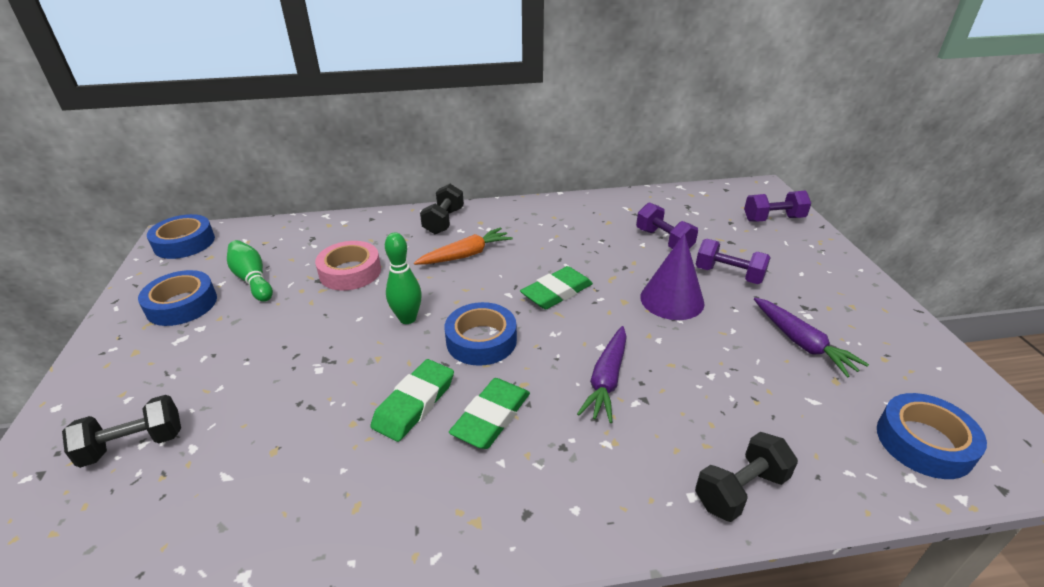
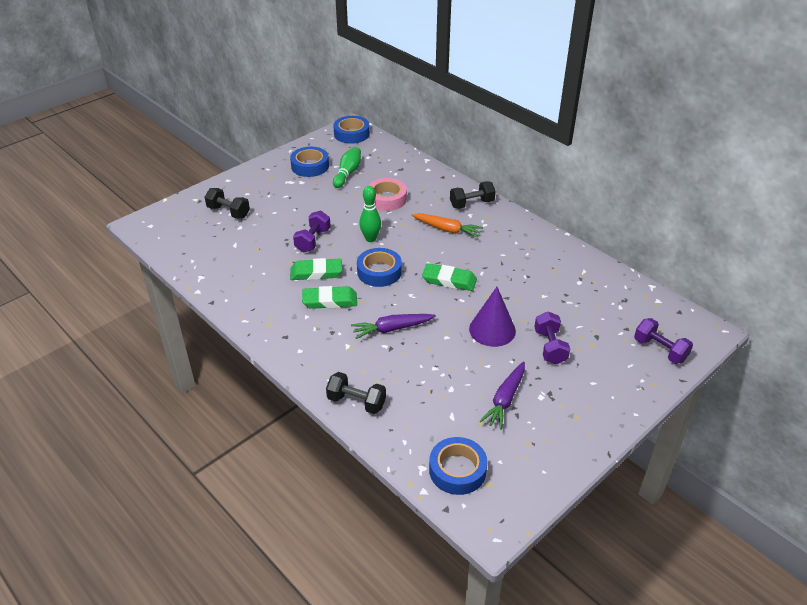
camera: 55 degrees right, 5 degrees up
purple dumbbell [636,202,698,249] -> purple dumbbell moved to [293,211,331,252]

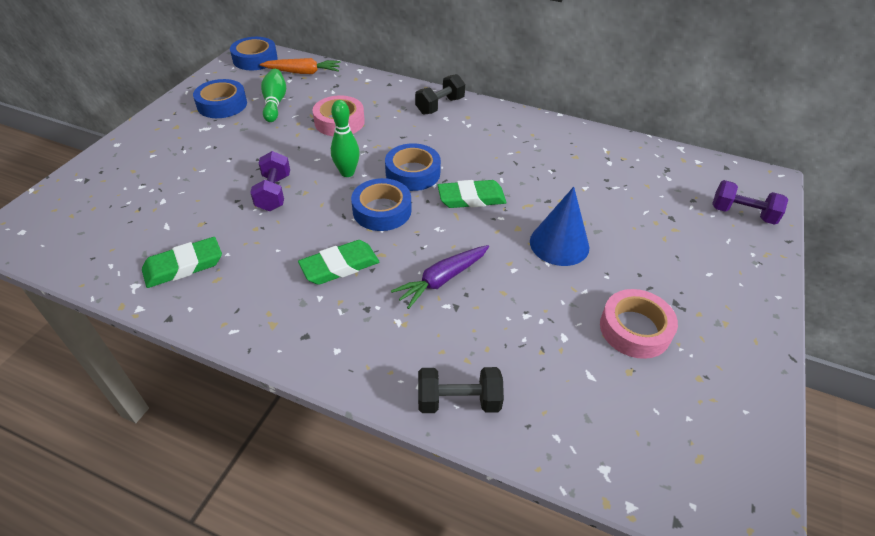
camera: 25 degrees left, 5 degrees up
black dumbbell [205,188,250,219] -> none
green eraser [290,258,342,280] -> green eraser moved to [142,237,222,288]
orange carrot [411,213,483,238] -> orange carrot moved to [260,58,341,74]
blue tape [429,437,488,495] -> blue tape moved to [385,143,441,191]
purple cone [469,287,516,347] -> blue cone [530,187,589,266]
purple carrot [480,361,525,430] -> pink tape [600,289,678,359]
purple dumbbell [534,311,570,364] -> none

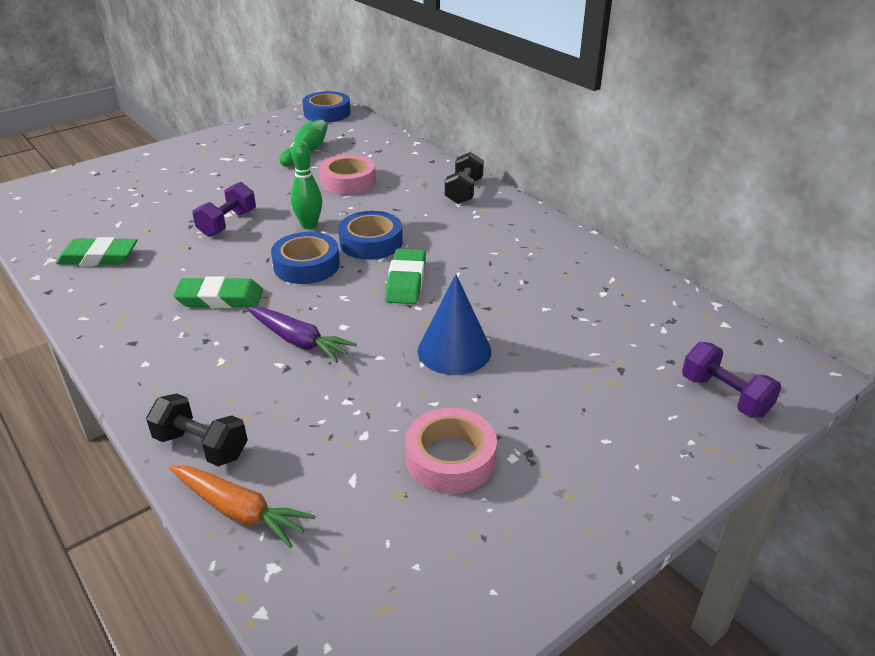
camera: 30 degrees right, 10 degrees down
blue tape [193,79,247,118] -> none
orange carrot [260,58,341,74] -> orange carrot moved to [169,466,316,548]
purple carrot [391,245,489,309] -> purple carrot turned 135 degrees counterclockwise [247,307,357,363]
black dumbbell [415,74,465,115] -> black dumbbell turned 60 degrees counterclockwise [445,152,484,204]
green eraser [438,180,507,208] -> green eraser turned 75 degrees clockwise [385,248,426,304]

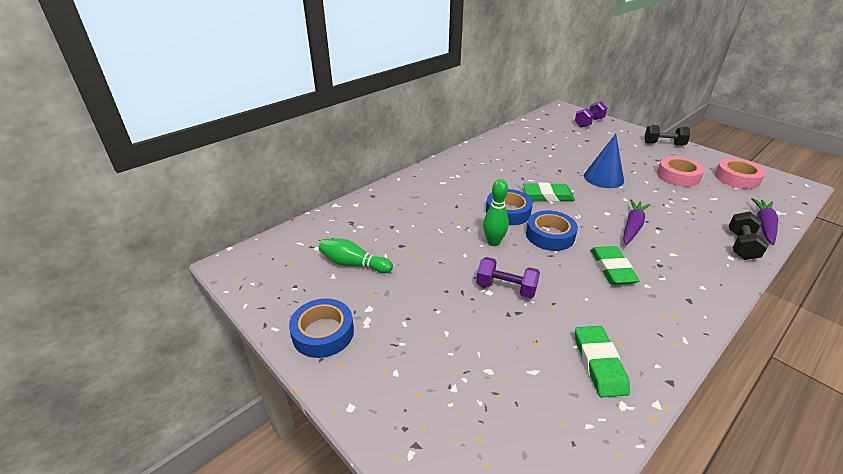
camera: 95 degrees left, 0 degrees up
orange carrot [169,466,316,548] -> purple carrot [751,198,778,245]
blue tape [302,91,351,123] -> blue tape moved to [289,298,354,358]
pink tape [319,155,376,195] -> pink tape moved to [715,158,766,189]
black dumbbell [445,152,484,204] -> black dumbbell moved to [645,125,690,146]

